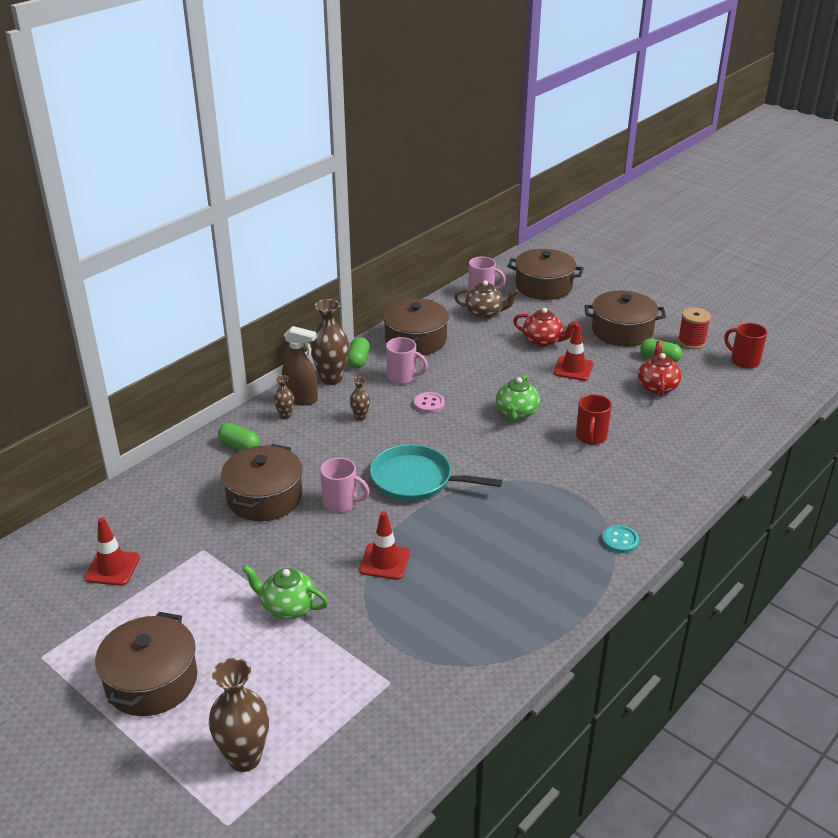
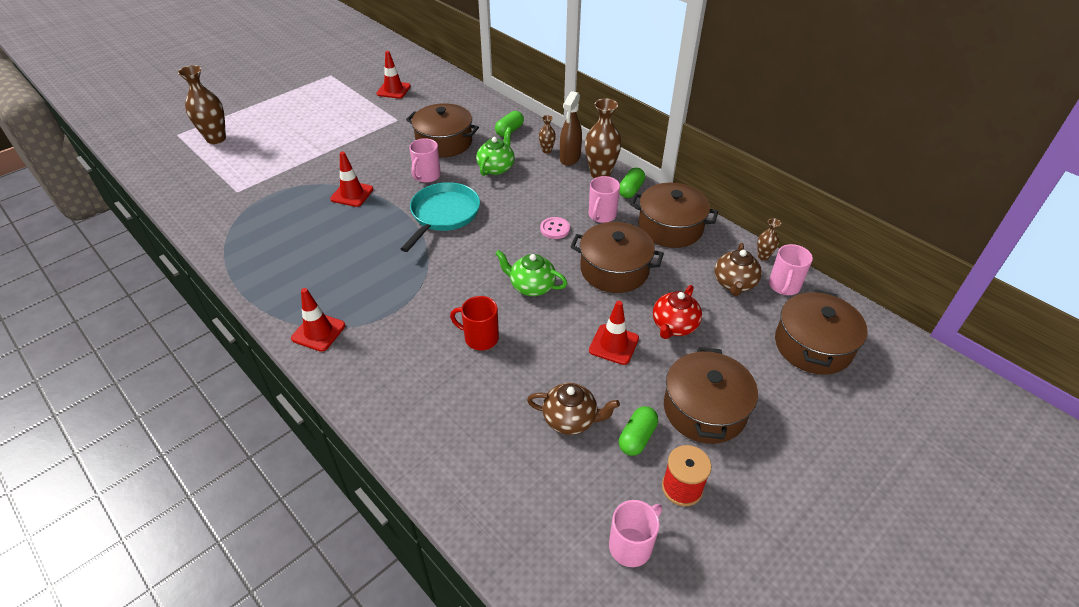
camera: 95 degrees right, 10 degrees up
brown pot [95,612,197,716] -> brown pot moved to [570,222,664,293]
green teapot [242,565,328,619] -> green teapot moved to [476,127,515,176]
green capsule [347,337,370,369] -> green capsule turned 75 degrees counterclockwise [619,168,645,198]
brown vase [350,377,370,421] -> brown vase moved to [757,218,781,261]
turquoise button [602,525,639,553] -> red traffic cone [291,288,345,352]
red teapot [638,341,681,397] -> brown teapot [527,383,620,435]
red mug [724,323,767,369] -> pink mug [609,500,662,567]

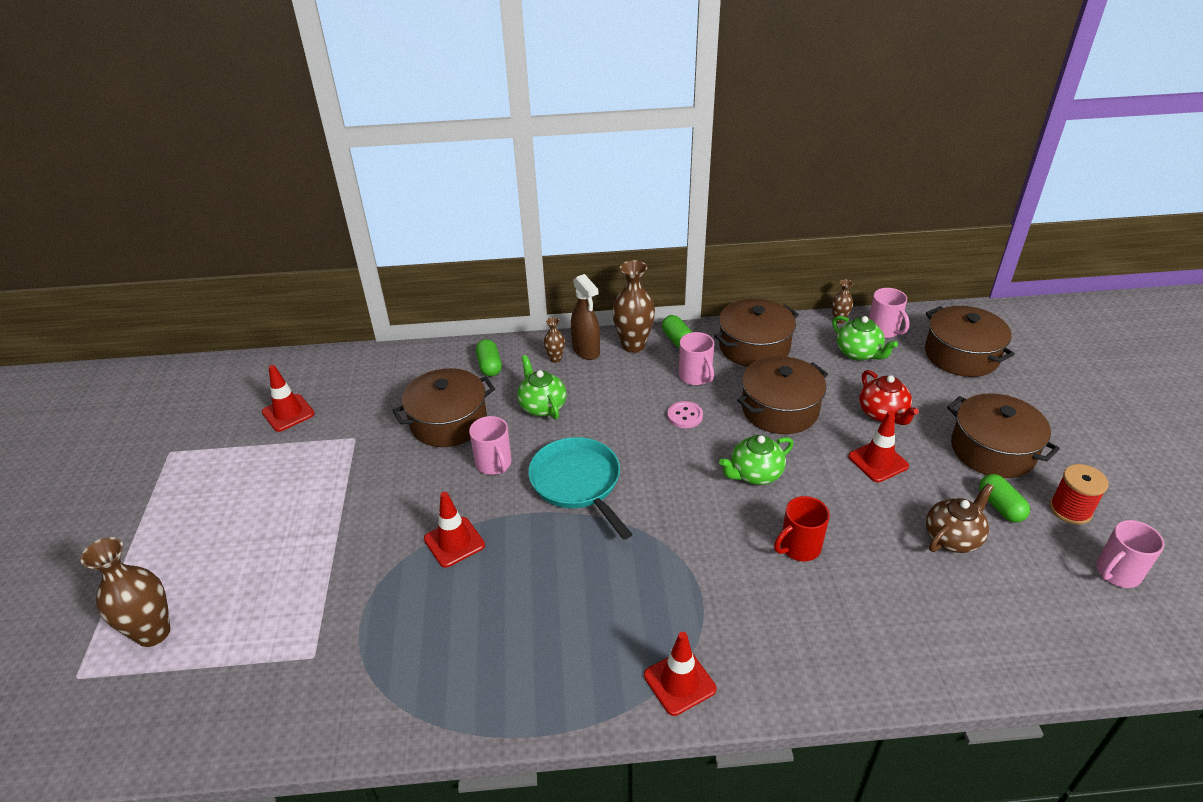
camera: 50 degrees left, 5 degrees down
pink mug [609,500,662,567] -> pink mug turned 120 degrees counterclockwise [1096,520,1164,588]
brown teapot [714,243,762,296] -> green teapot [832,316,898,361]

